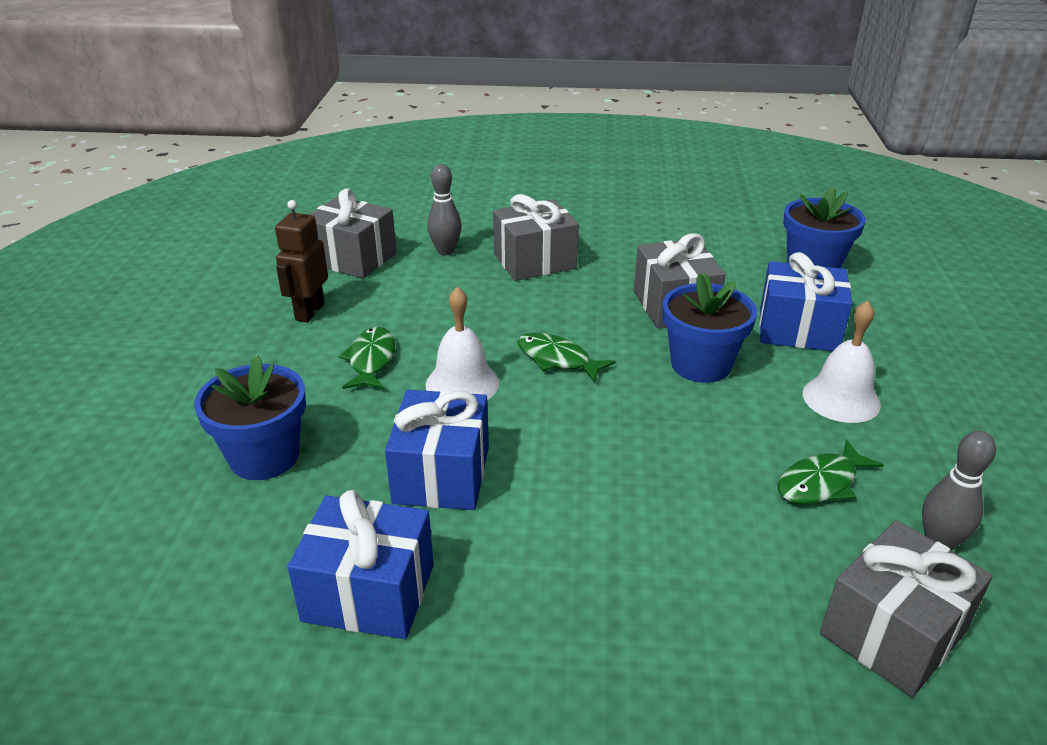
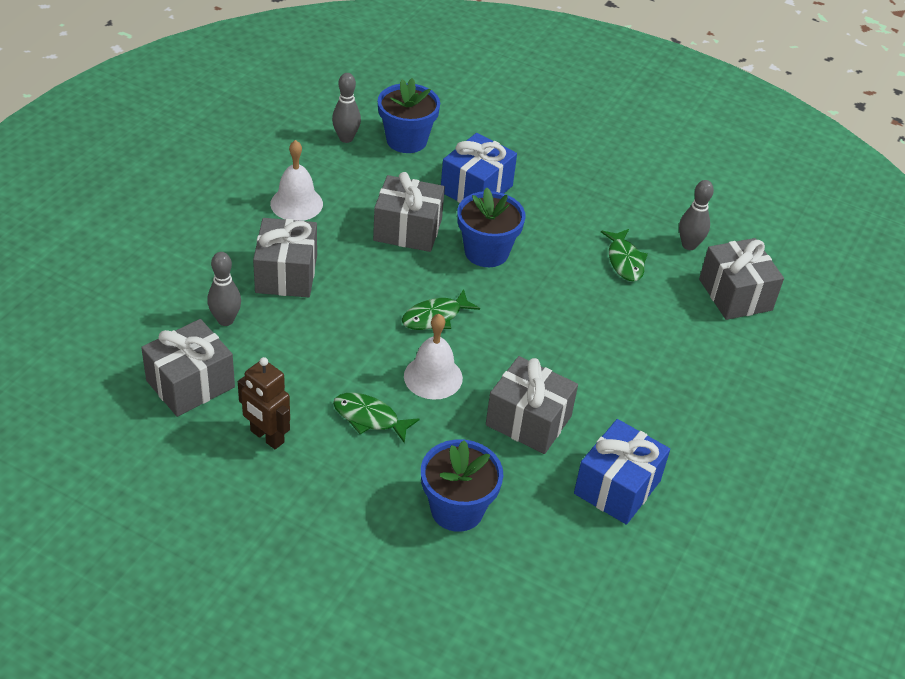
camera: 70 degrees left, 10 degrees up
blue gift [385,390,489,510] -> grey gift [486,356,578,454]
white bell [803,301,881,423] -> white bell moved to [270,140,323,221]
none -> grey bowling pin [332,73,361,143]

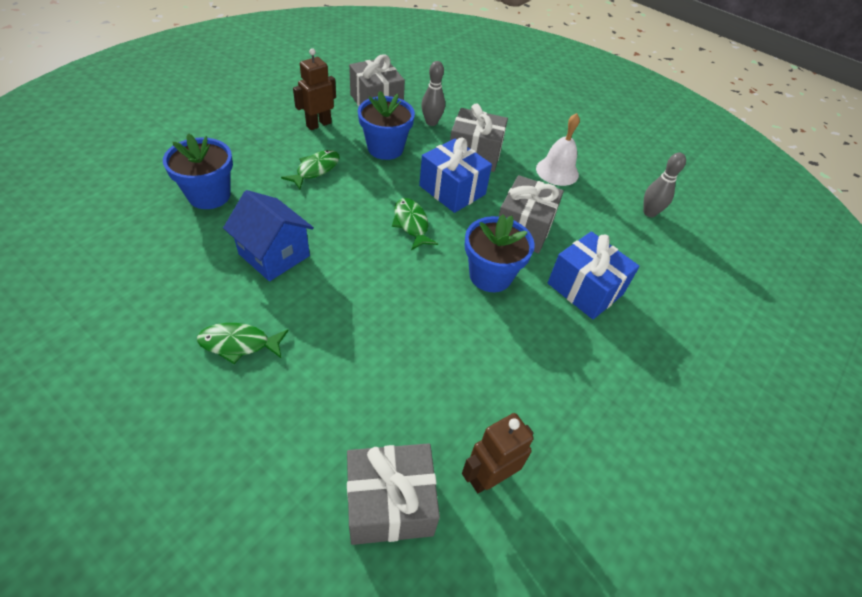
camera: 100 degrees right, 5 degrees up
blue flower pot [378,78,440,153] -> blue flower pot moved to [358,91,415,160]
white bell [404,314,463,400] -> none
grey gift [486,356,578,454] -> blue house [223,190,314,281]
blue gift [574,419,670,525] -> blue gift moved to [419,138,492,213]
green fish [601,229,648,281] -> green fish moved to [197,323,289,364]
grey bowling pin [679,180,714,250] -> brown robot [462,413,533,493]

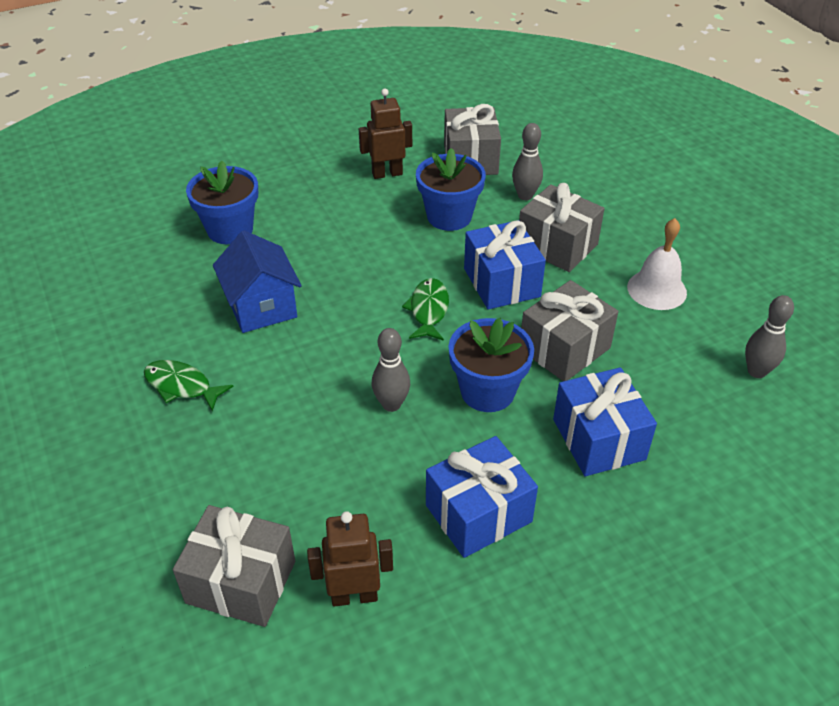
camera: 30 degrees right, 5 degrees down
green fish [281,150,340,189] -> none
none -> grey bowling pin [372,328,410,412]
none -> blue gift [426,436,538,558]

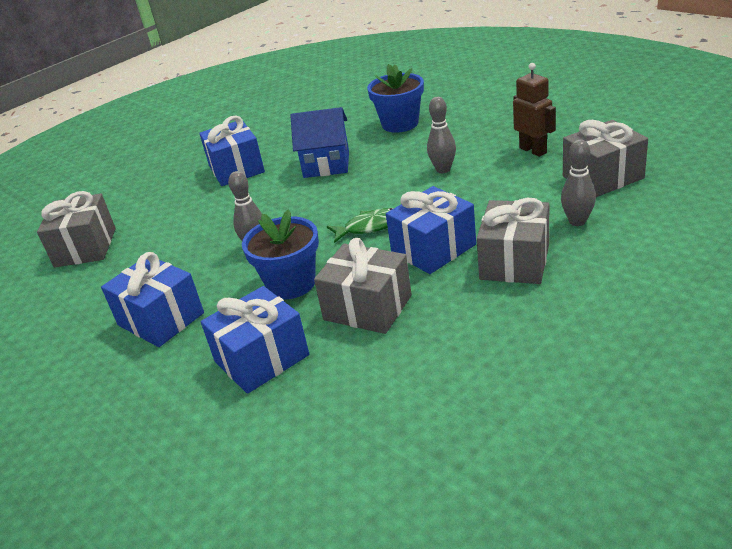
camera: 75 degrees right, 10 degrees down
green fish [144,360,234,411] -> blue gift [199,116,265,186]
blue house [213,230,302,333] -> blue house turned 45 degrees clockwise [290,107,349,178]
brown robot [307,511,393,606] -> none
blue flower pot [416,148,486,231] -> none
white bell [627,218,687,310] -> none
grey bowling pin [745,295,794,378] -> grey bowling pin moved to [427,97,456,173]

